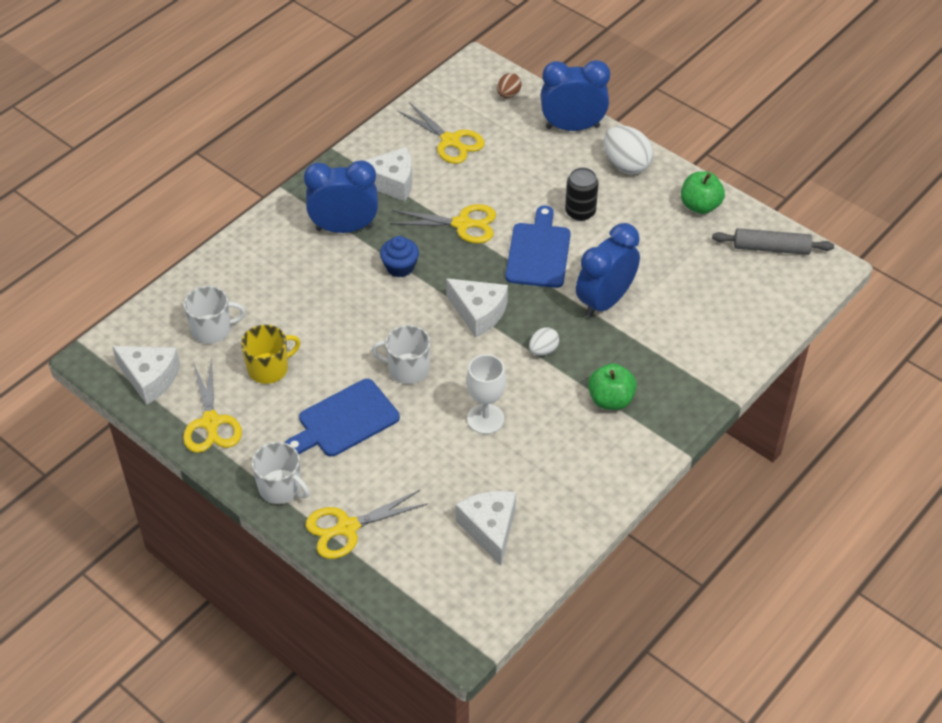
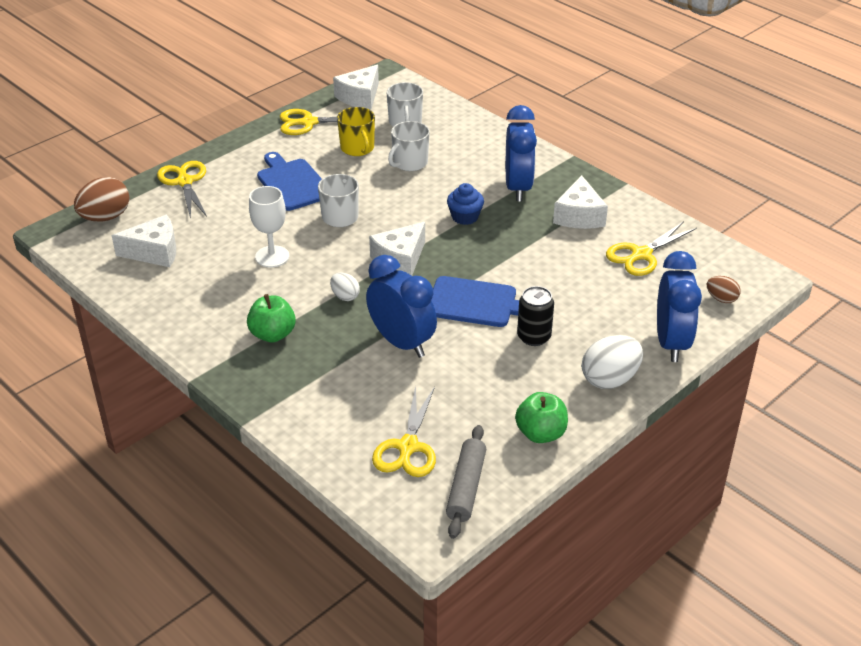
camera: 95 degrees right, 10 degrees down
white mug [252,442,309,504] -> white mug moved to [388,121,430,171]
yellow scissors [390,204,496,243] -> yellow scissors moved to [372,386,436,477]
none -> brown egg [74,177,129,221]

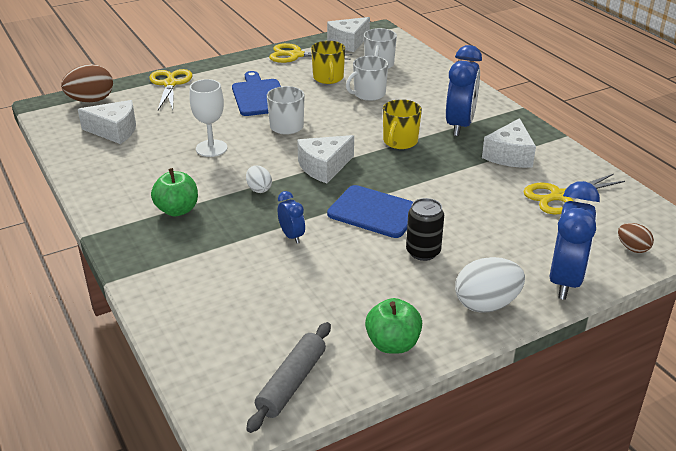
camera: 15 degrees right, 5 degrees down
blue clock [366,255,437,358] -> blue clock [278,191,305,244], size x0.49
yellow scissors [372,386,436,477] -> none
blue cupcake [447,183,484,225] -> yellow mug [383,99,422,149]

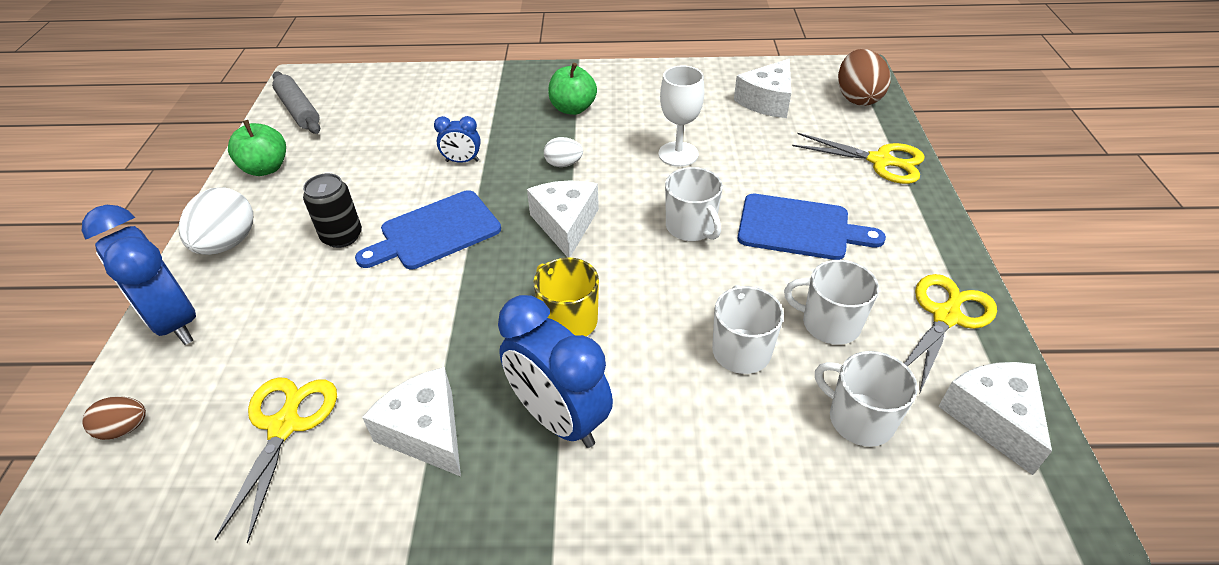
camera: 120 degrees right, 10 degrees up
yellow mug [311,41,345,84] -> white mug [784,260,879,345]

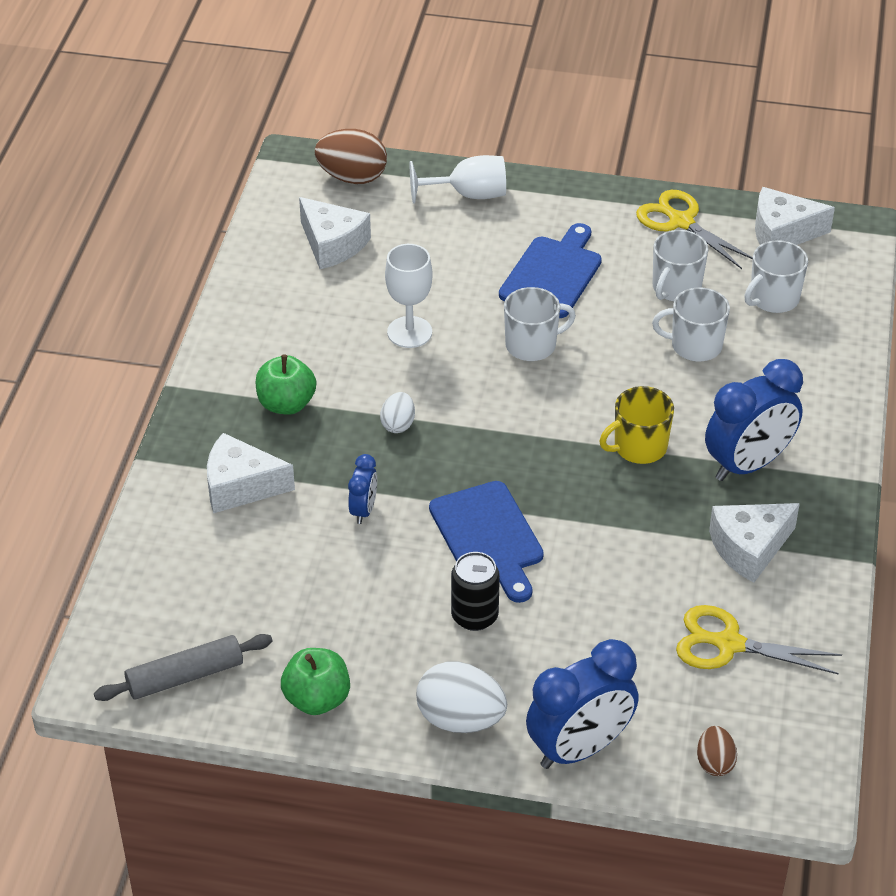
camera: 80 degrees left, 0 degrees up
white cheese [527,181,599,258] -> white cheese moved to [207,433,295,513]
yellow scissors [792,133,925,184] -> white goblet [410,155,506,204]

